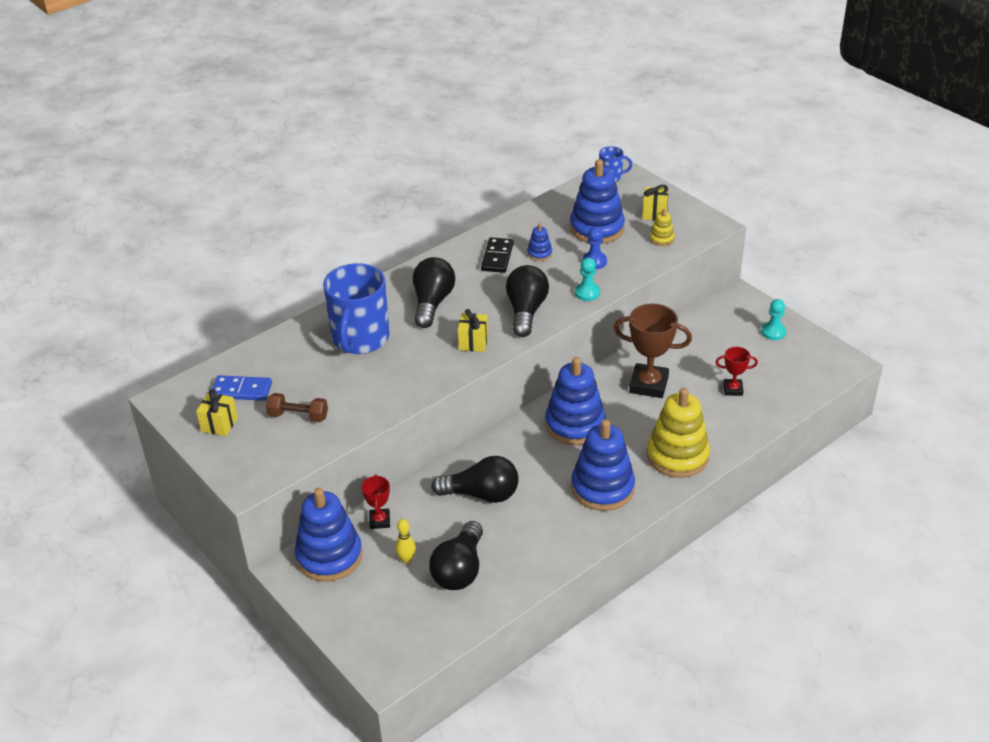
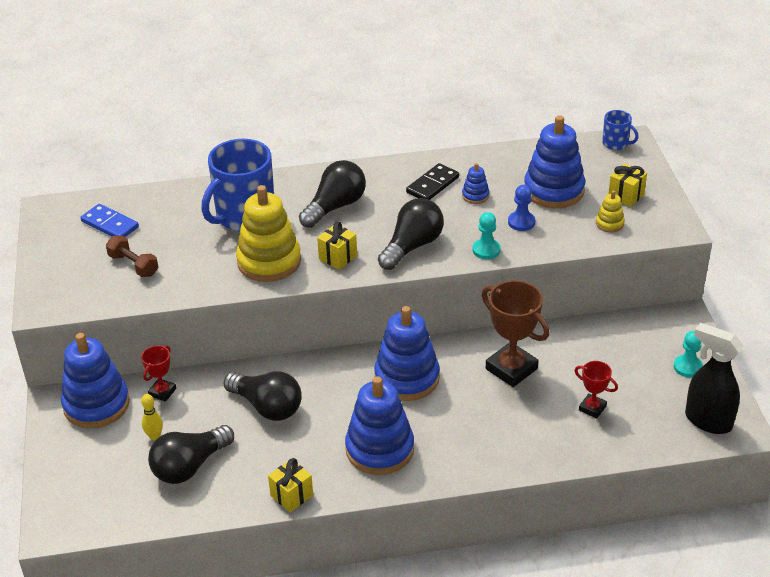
camera: 30 degrees right, 0 degrees up
yellow gift [196,389,238,436] -> yellow gift moved to [268,458,313,512]
yellow stacking toy [647,388,710,478] -> yellow stacking toy moved to [236,185,301,282]
none -> black spray bottle [685,323,744,434]

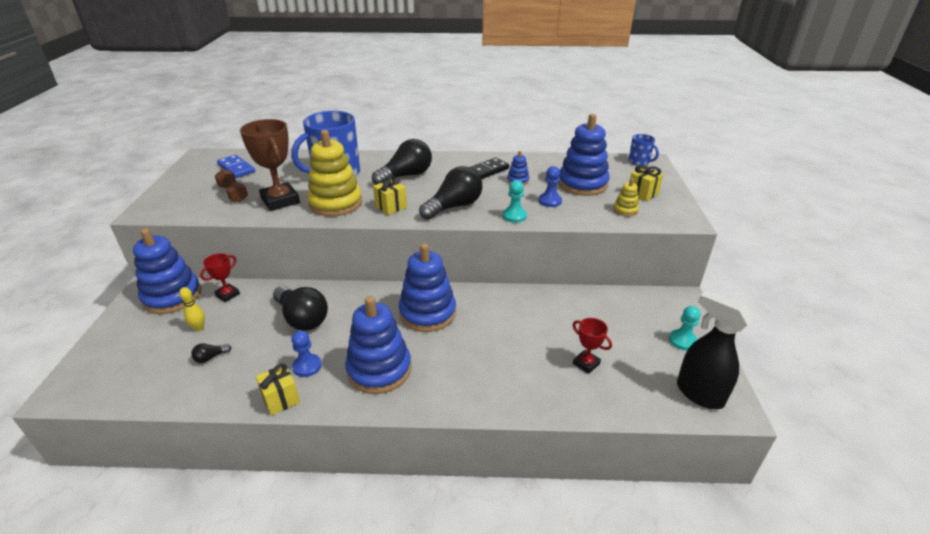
camera: 10 degrees right, 5 degrees down
black light bulb [148,425,234,484] -> black light bulb [191,343,232,363], size x0.42
brown trophy [482,280,549,387] -> brown trophy moved to [240,119,300,211]
none -> blue pawn [292,331,322,377]

